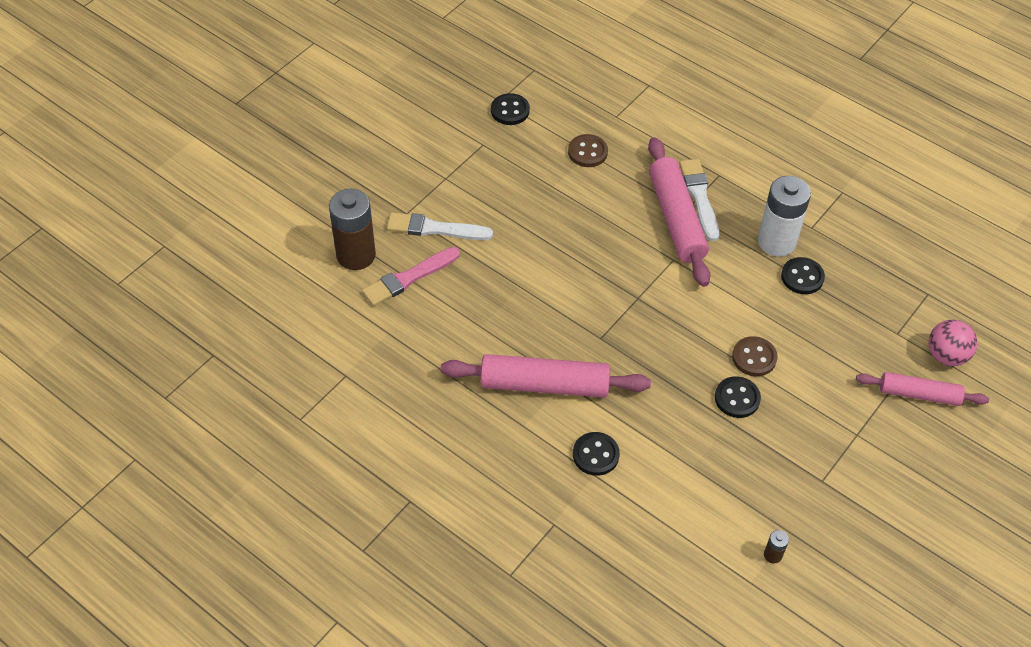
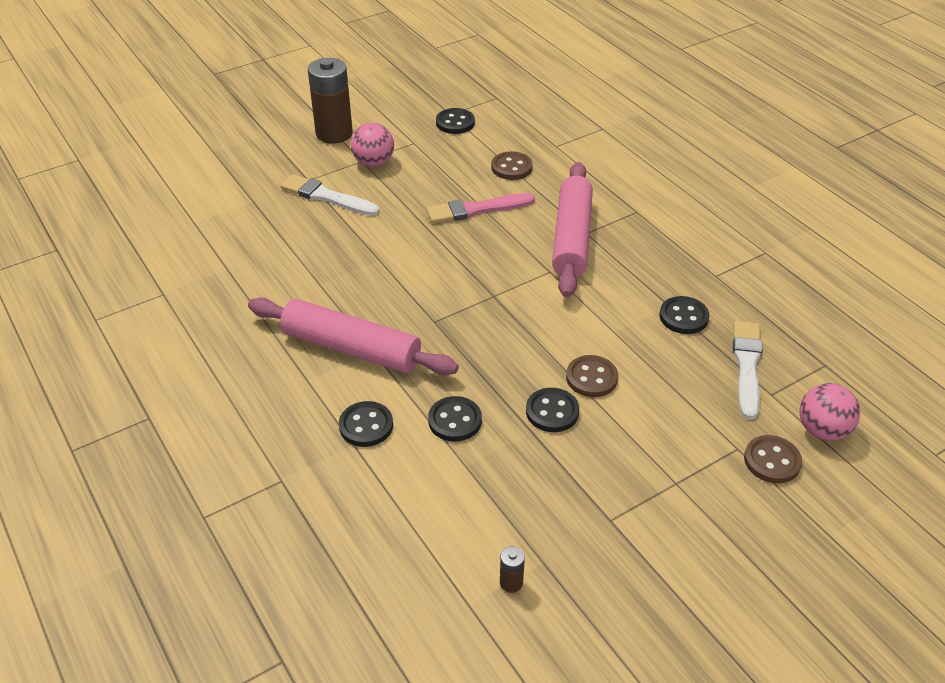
camera: 20 degrees right, 10 degrees down
brown battery [329,189,376,270] -> brown battery moved to [308,58,353,144]
pink brush [362,247,460,306] -> pink brush moved to [426,193,535,223]
white brush [679,159,719,241] -> white brush moved to [733,321,762,420]
white battery [758,176,811,257] -> none
pink rolling pin [856,372,989,406] -> brown button [744,435,802,483]
none -> pink ball [351,123,394,167]
none -> black button [428,396,482,441]

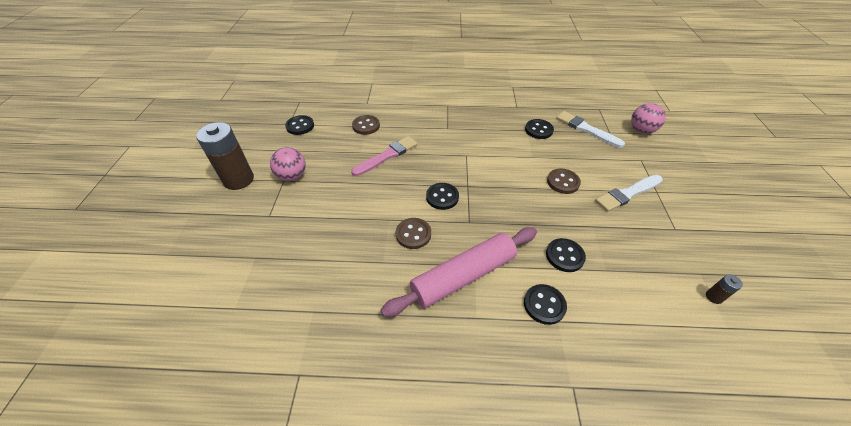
camera: 55 degrees left, 5 degrees up
white brush [280,174,379,216] -> white brush moved to [595,175,663,212]
pink brush [426,193,535,223] -> pink brush turned 150 degrees counterclockwise [351,136,418,176]
black button [526,388,579,432] -> black button moved to [426,183,459,210]
pink rolling pin [552,162,593,298] -> none
brown button [744,435,802,483] -> brown button moved to [396,218,431,249]

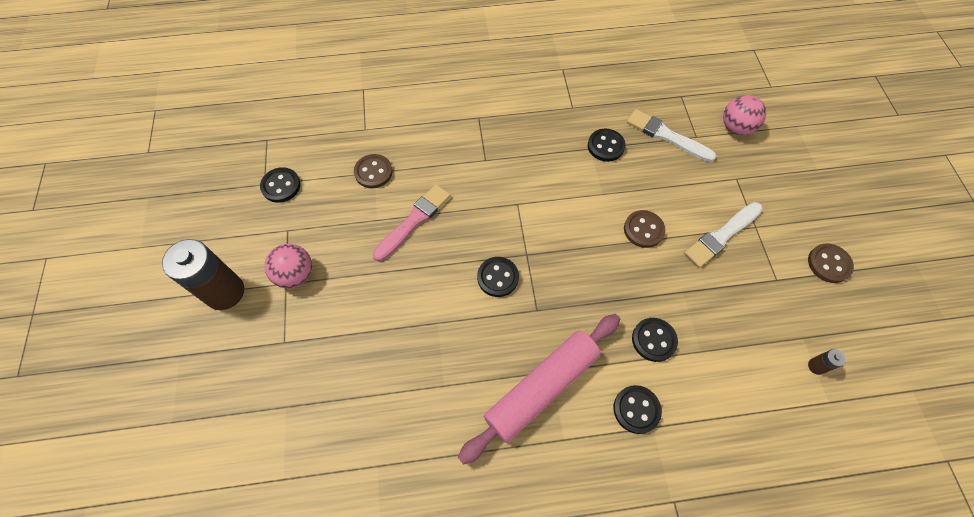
camera: 10 degrees left, 15 degrees up
brown button [396,218,431,249] -> brown button moved to [808,243,854,283]

